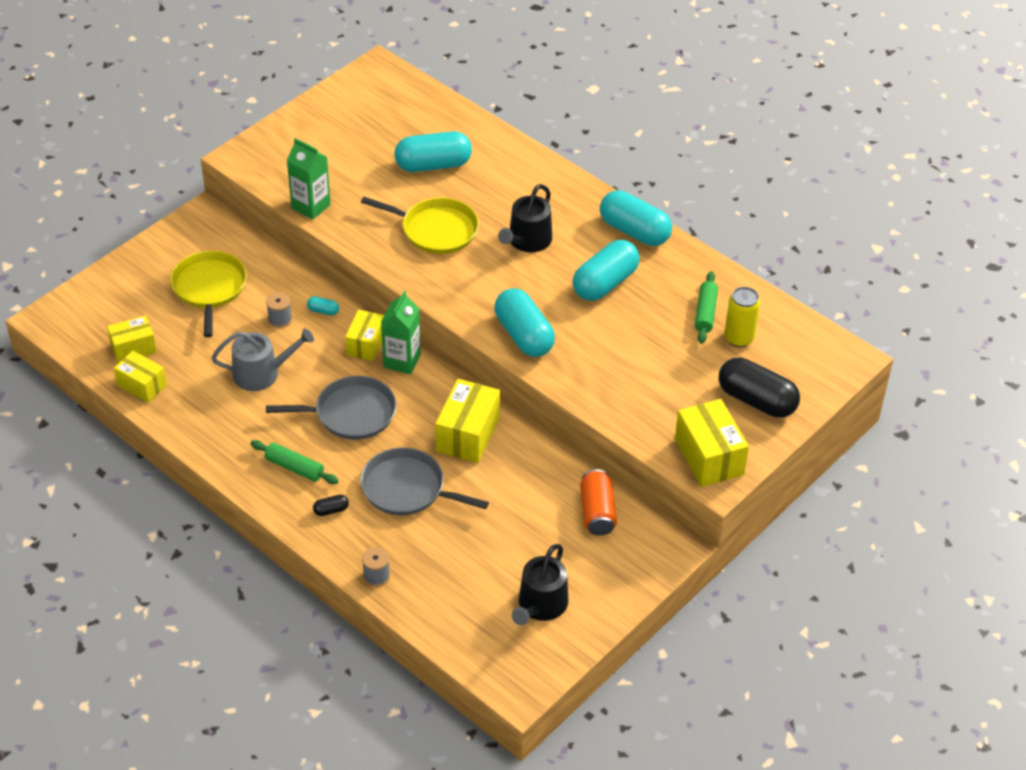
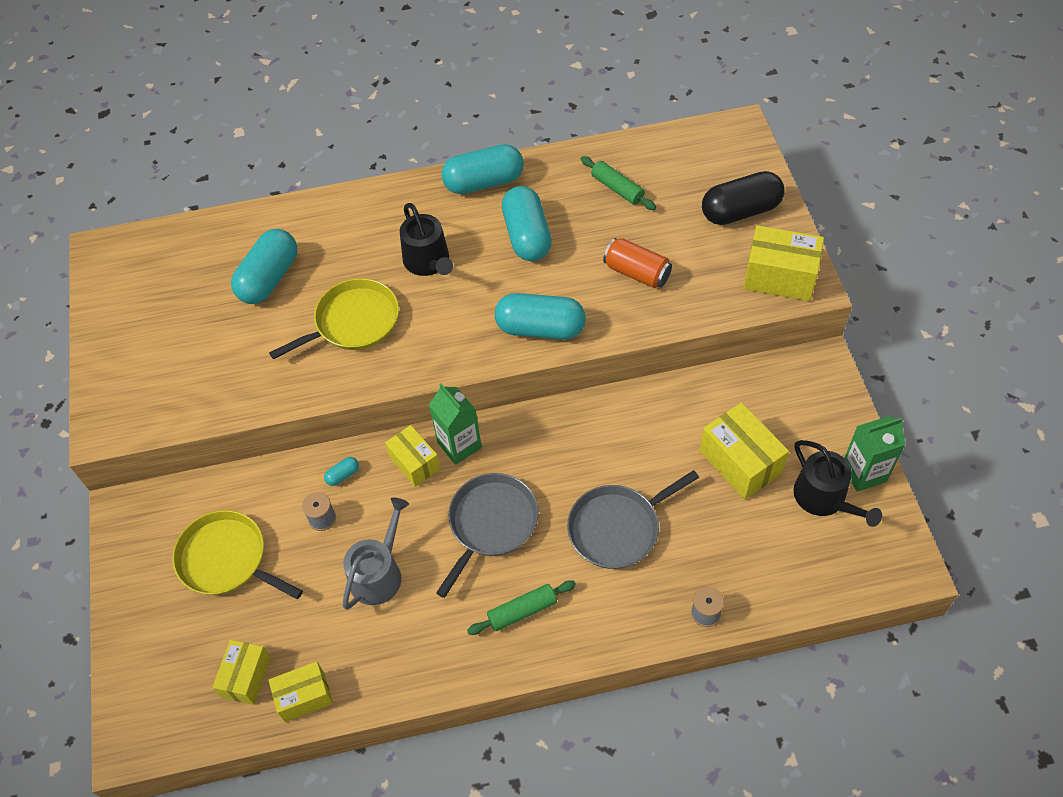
camera: 50 degrees left, 10 degrees up
green carton [287,138,331,220] -> green carton moved to [844,416,906,492]
black capsule [313,495,349,516] -> none
yellow box [435,379,500,463] -> yellow box moved to [699,402,789,500]
orange can [580,469,617,536] -> orange can moved to [603,238,672,288]
yellow can [724,287,760,347] -> none

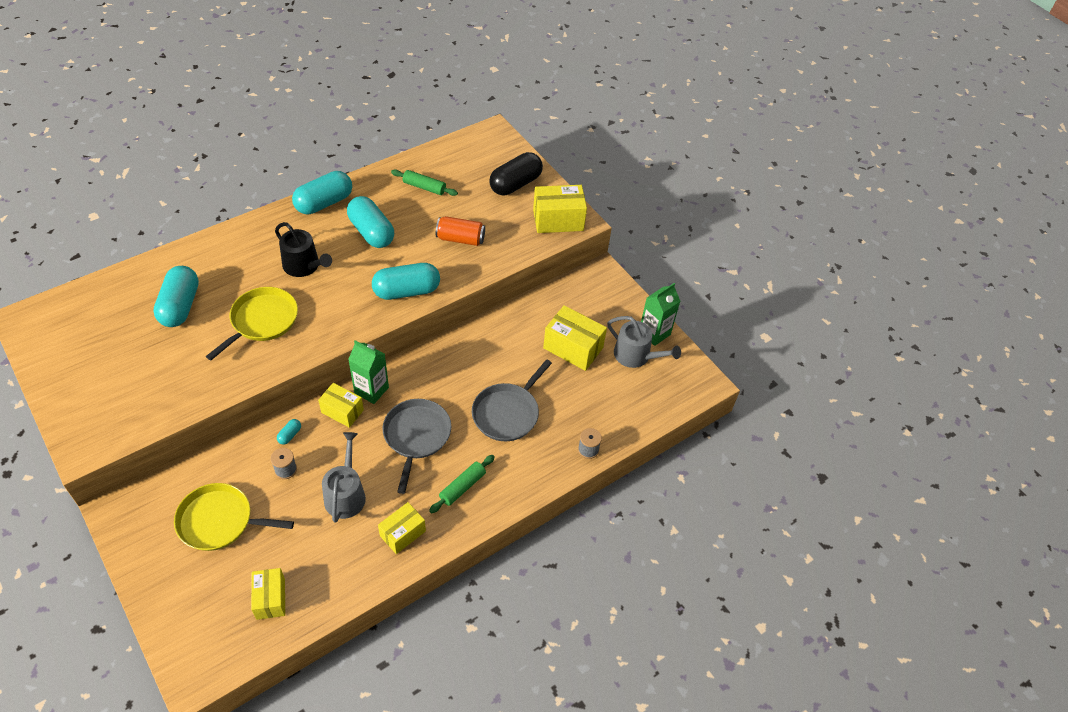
camera: 30 degrees left, 5 degrees down
yellow box [268,661,333,722] -> yellow box moved to [378,502,426,554]
black watering can [793,440,882,527] -> grey watering can [607,316,681,368]

